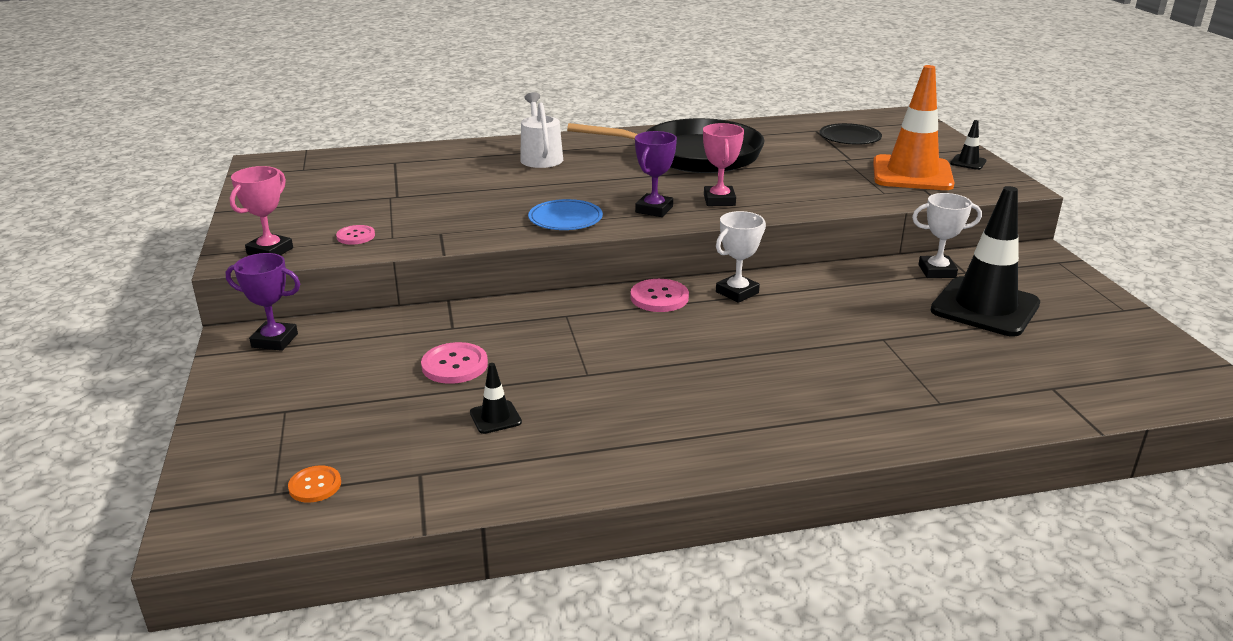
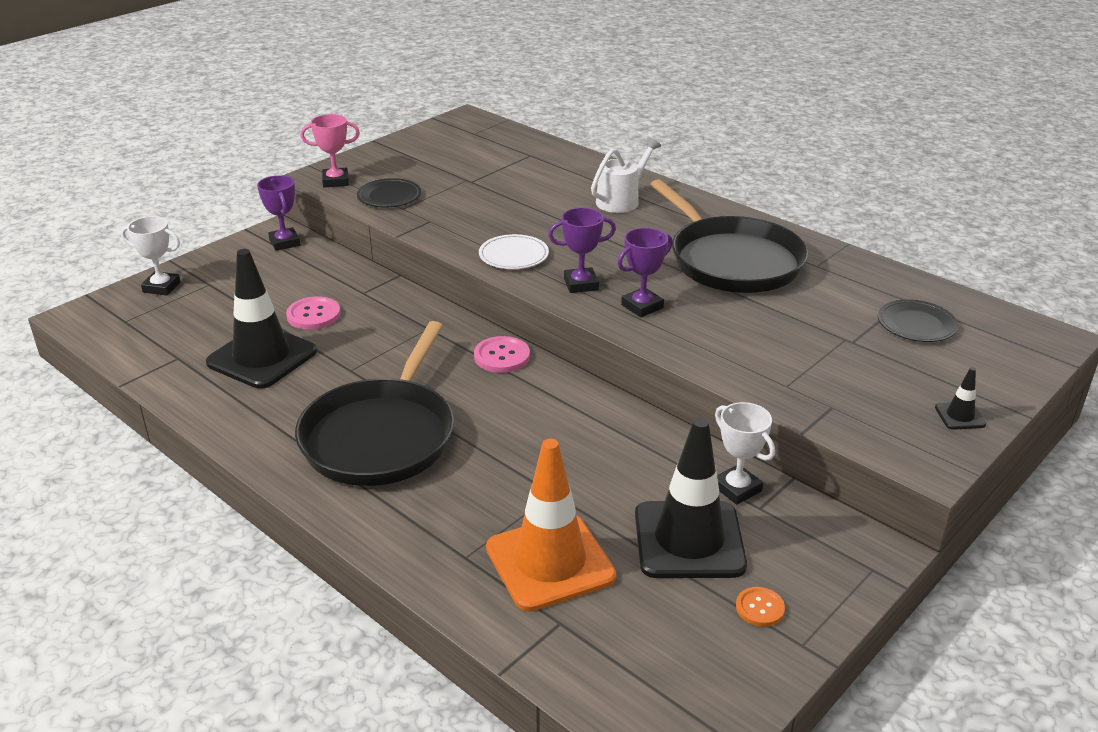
camera: 55 degrees right, 5 degrees up
orange button [288,465,341,503] -> orange button moved to [736,587,785,627]
pink button [336,225,375,245] -> black plate [357,178,421,208]
black traffic cone [470,363,522,434] -> black traffic cone [206,249,317,389], size x2.42
blue plate [528,199,603,230] -> white plate [479,234,549,269]
pink trophy [703,123,744,206] -> purple trophy [617,228,673,317]
white trophy [716,211,766,303] -> white trophy moved to [121,216,181,295]
orange traffic cone [873,65,954,190] -> orange traffic cone moved to [486,439,616,611]
none -> black pan [295,321,454,486]

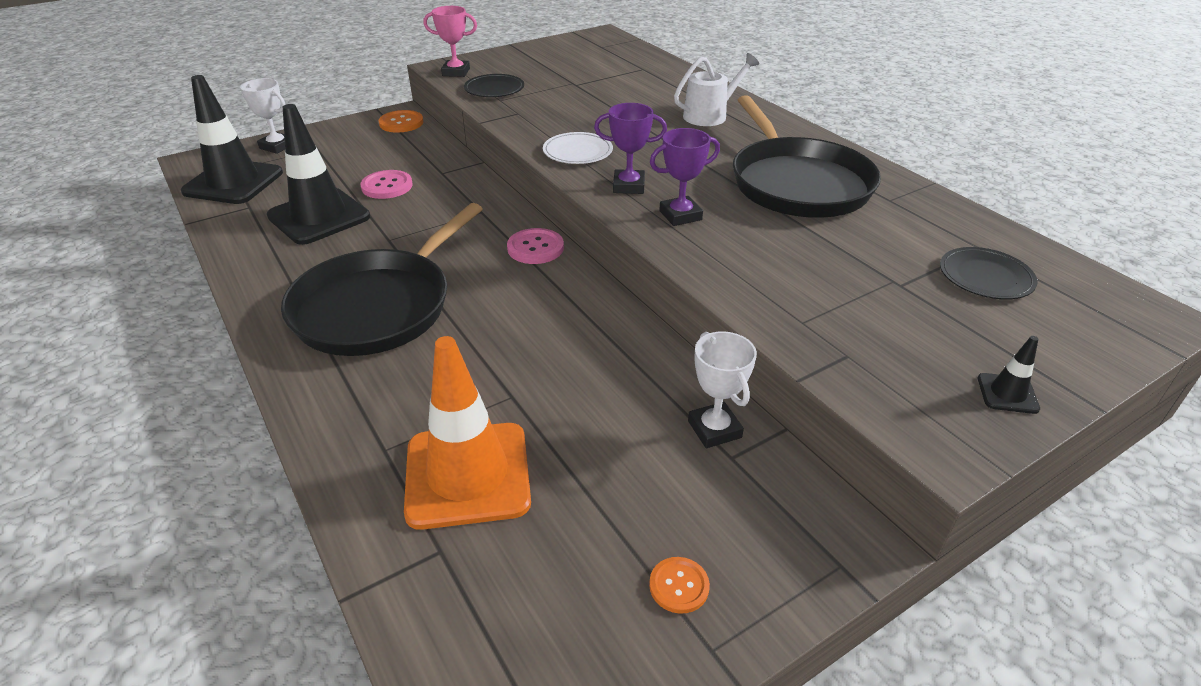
camera: 15 degrees right, 5 degrees up
purple trophy [257,175,300,251] -> orange button [379,110,423,133]
black traffic cone [635,418,747,578] -> black traffic cone moved to [181,75,283,204]

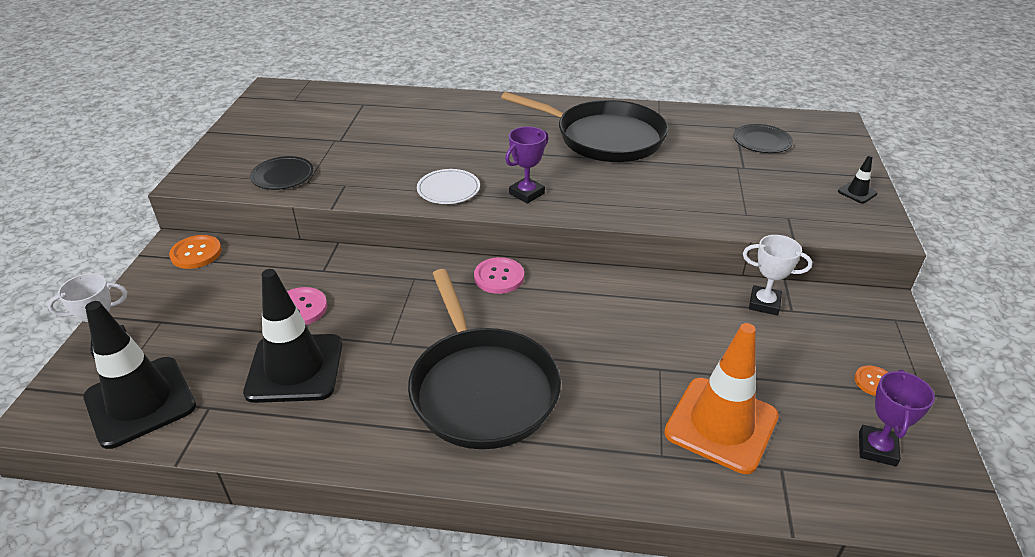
camera: 50 degrees left, 0 degrees up
pink trophy [423,6,477,77] -> none
purple trophy [650,128,720,226] -> purple trophy moved to [859,369,935,466]
white watering can [674,53,759,126] -> none

